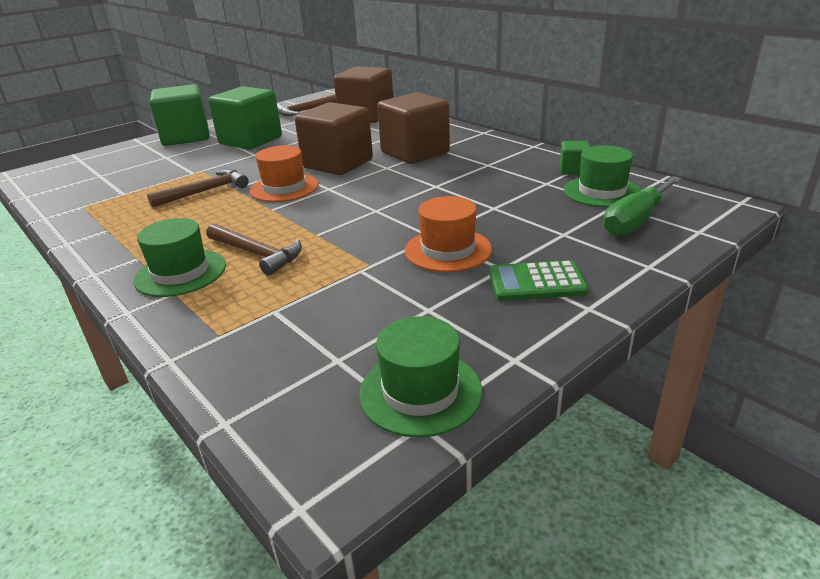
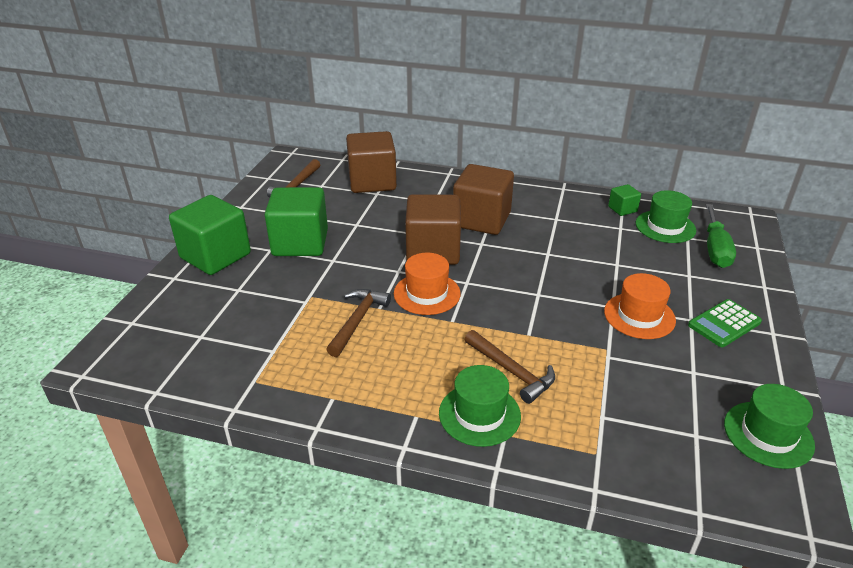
camera: 35 degrees left, 5 degrees up
brown hammer [206,223,302,276] -> brown hammer turned 45 degrees clockwise [464,330,555,404]

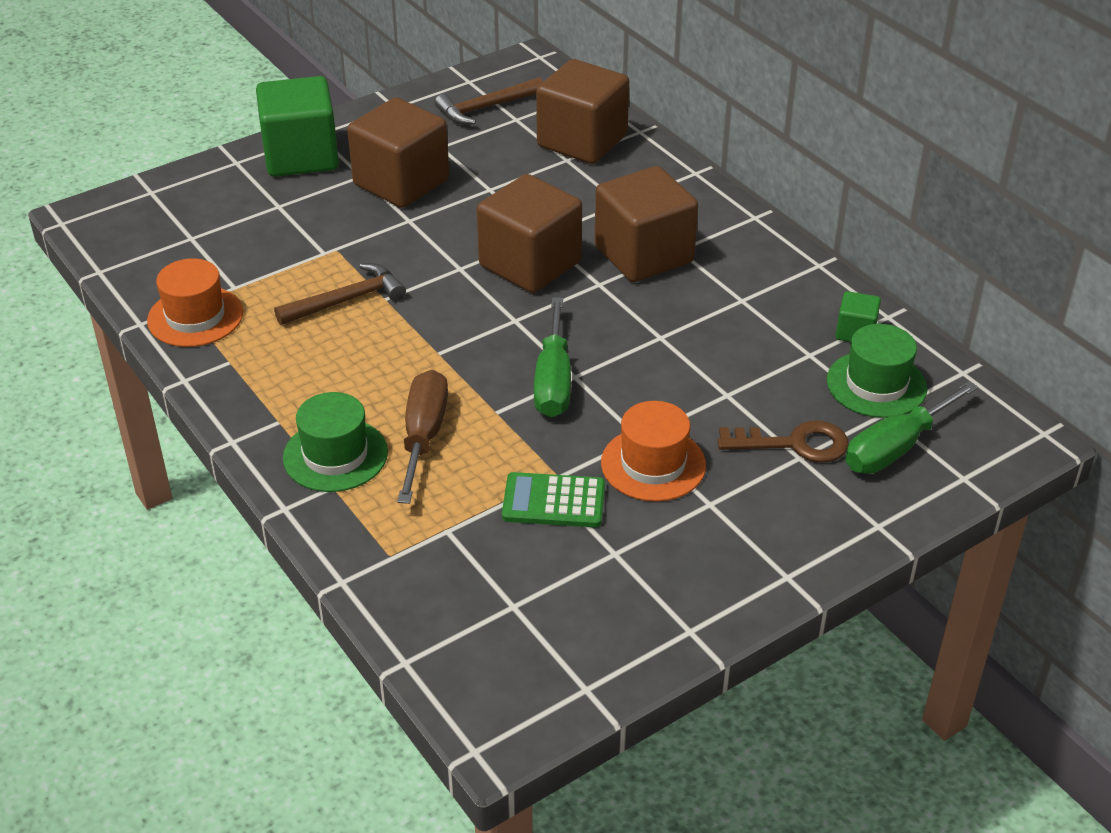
camera: 40 degrees right, 5 degrees up
green cube [265,187,328,256] -> brown cube [347,97,449,208]
orange hat [394,253,461,315] -> orange hat moved to [147,258,243,347]
brown hammer [464,330,555,404] -> brown screwdriver [397,370,448,504]
green calculator [688,299,762,347] -> green calculator moved to [502,472,605,527]
green hat [724,384,815,469] -> none
none -> green screwdriver [534,297,571,417]
none -> brown key [718,421,849,462]

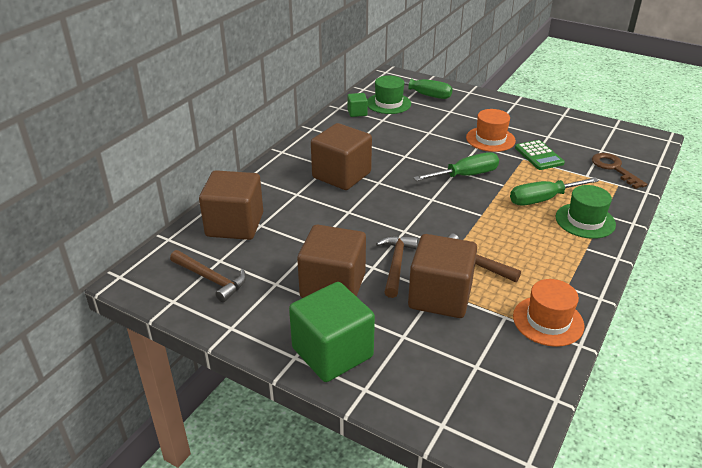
camera: 115 degrees left, 5 degrees down
brown screwdriver [397,370,448,504] -> green screwdriver [510,177,599,206]
brown cube [477,174,582,293] -> brown cube moved to [408,234,477,318]
brown key [718,421,849,462] -> brown key moved to [592,153,647,189]
none -> brown hammer [376,235,418,298]

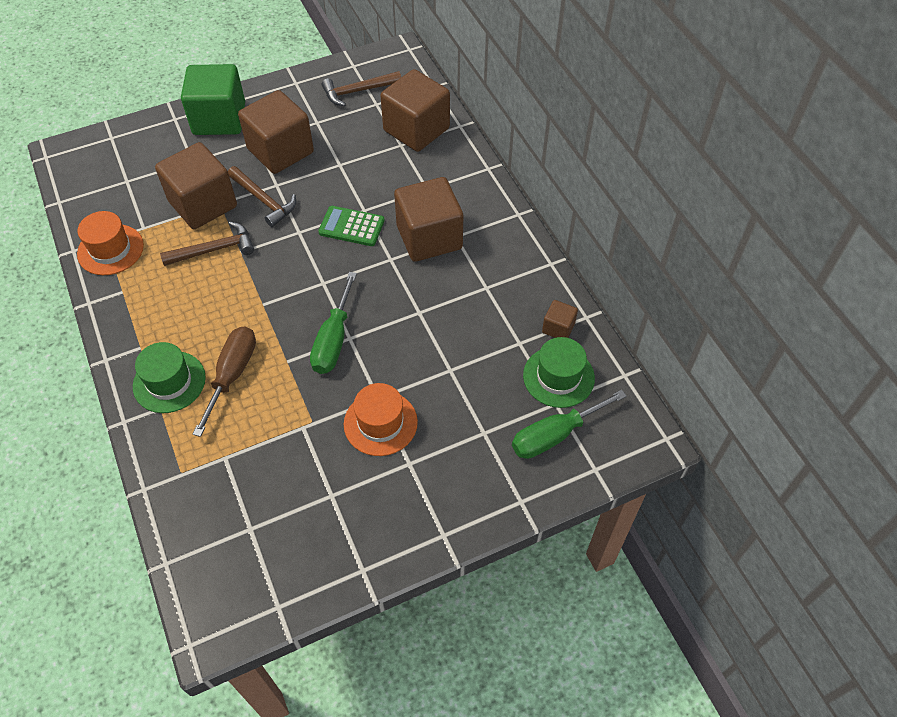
camera: 125 degrees right, 20 degrees up
green cube [347,93,368,117] -> brown cube [542,300,578,338]
green screwdriver [510,177,599,206] -> brown screwdriver [193,327,256,437]
green calculator [515,140,565,170] -> green calculator moved to [318,206,385,246]
brown key [592,153,647,189] -> none

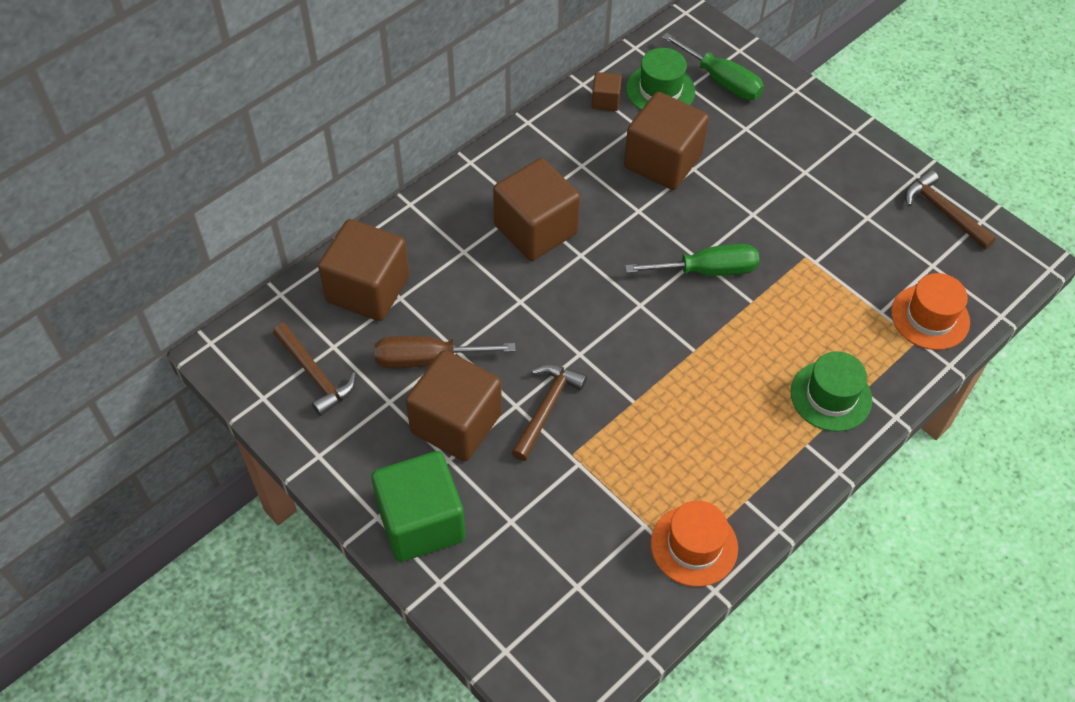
camera: 110 degrees left, 0 degrees up
brown cube [155,142,237,229] -> brown cube moved to [624,92,709,190]
brown hammer [160,222,254,266] -> brown hammer moved to [905,170,996,249]
brown screwdriver [193,327,256,437] -> brown screwdriver moved to [374,336,516,368]
green calculator [318,206,385,246] -> none
orange hat [344,383,418,456] -> orange hat moved to [891,273,970,350]

